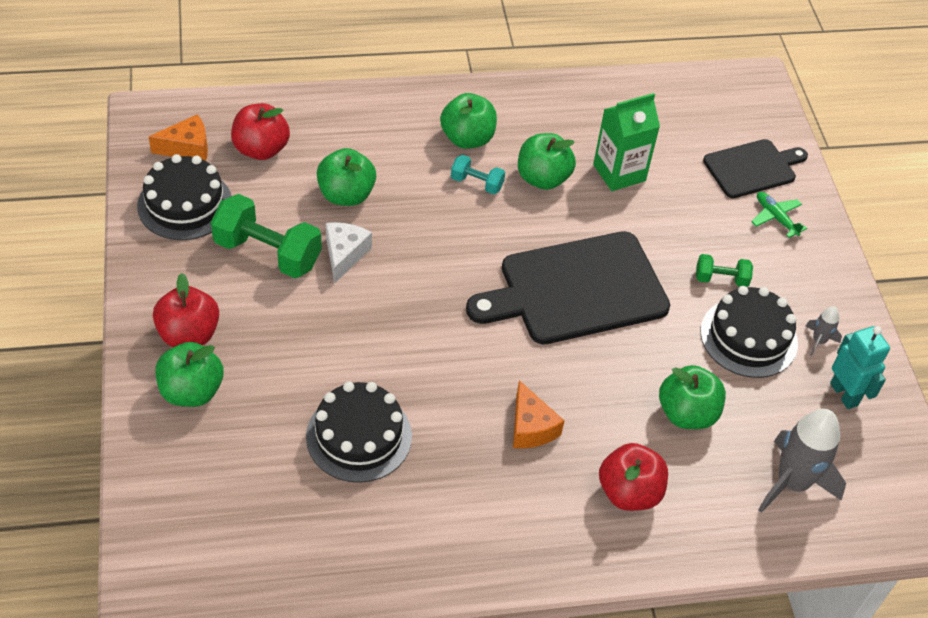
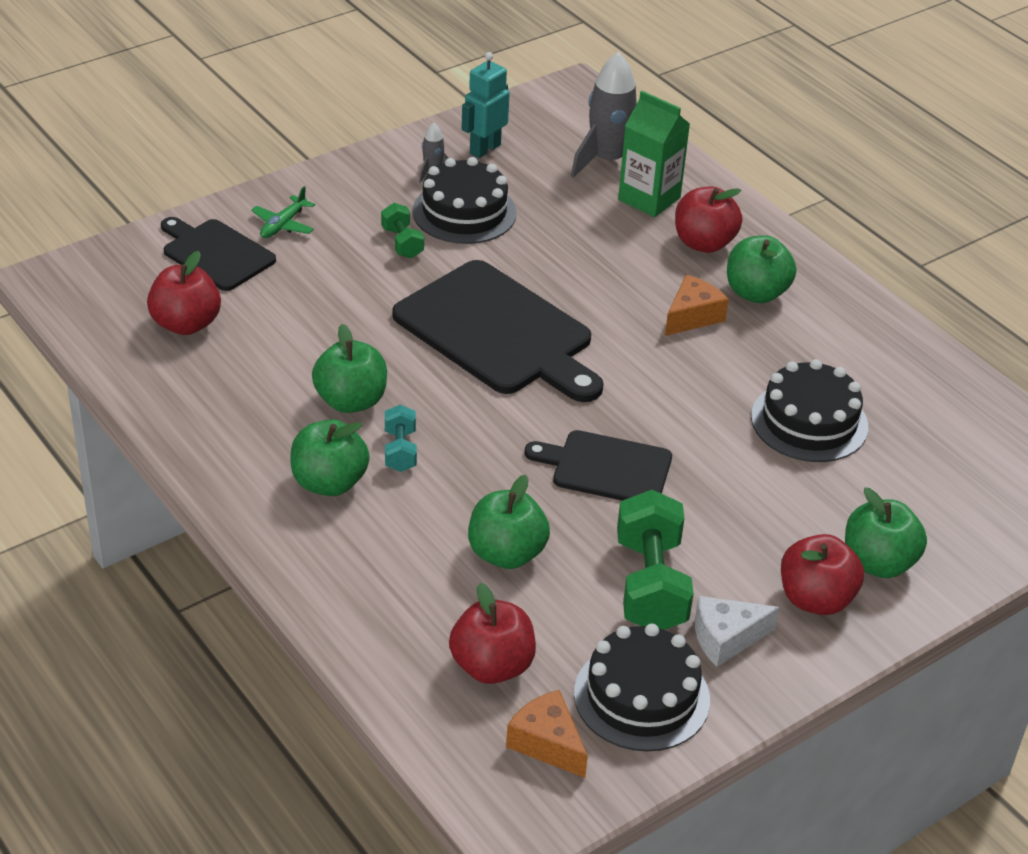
camera: 115 degrees left, 10 degrees down
white cheese [326,222,372,283] -> white cheese moved to [695,596,780,667]
green carton [593,93,660,191] -> green carton moved to [618,91,690,217]
green apple [659,365,726,429] -> green apple moved to [727,235,796,303]
none -> red apple [147,251,221,335]
none -> black cutting board [524,430,672,501]

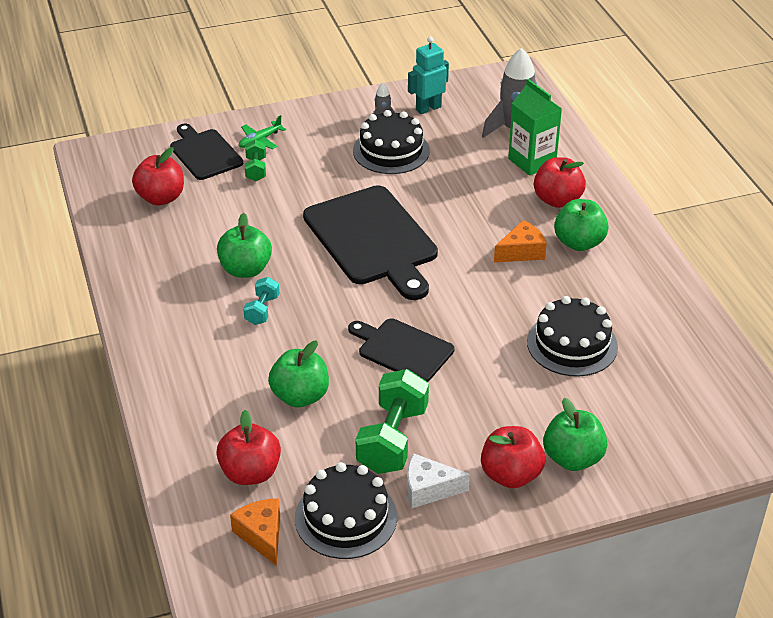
camera: 20 degrees right, 0 degrees up
green apple [291,419,370,496] -> none
green dumbbell [381,203,424,258] -> green dumbbell moved to [245,140,266,181]

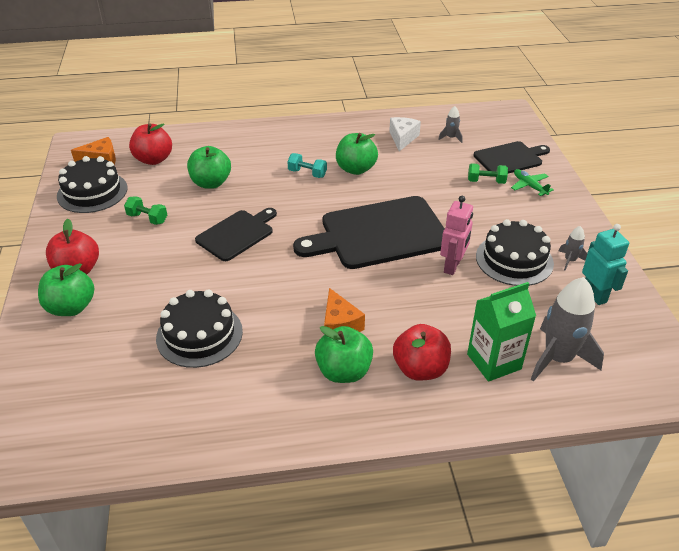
camera: 100 degrees right, 0 degrees up
red apple [132,147,184,205] -> grey rocket [438,106,463,143]
green dumbbell [356,369,429,474] -> green dumbbell [124,196,167,225], size x0.52
white cheese [407,453,470,508] -> white cheese moved to [389,117,421,151]
none -> pink robot [440,196,473,275]

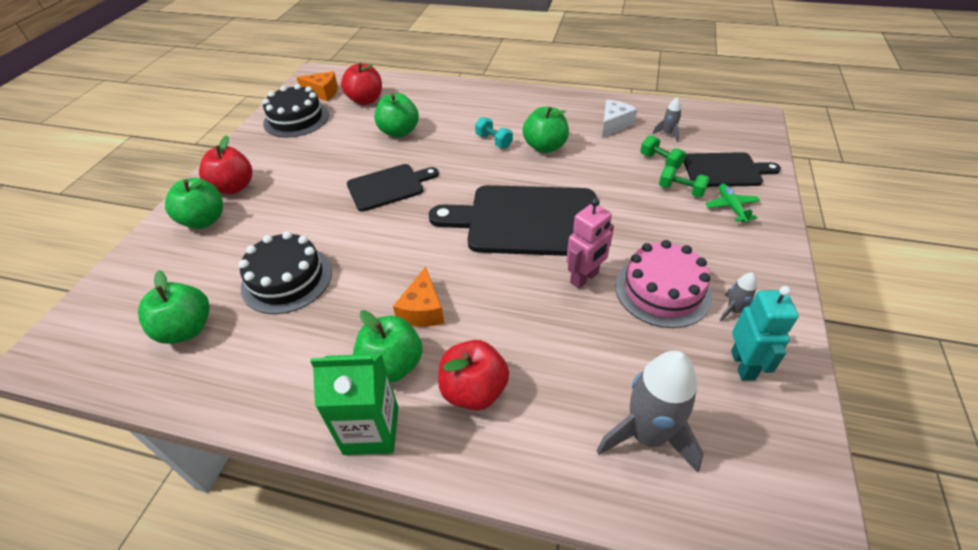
camera: 25 degrees right, 5 degrees up
green dumbbell [124,196,167,225] -> green dumbbell moved to [640,136,686,169]
green carton [467,282,536,382] -> green carton moved to [310,354,399,455]
black cake [476,219,554,286] -> pink cake [615,240,712,328]
none -> green apple [138,270,210,344]

